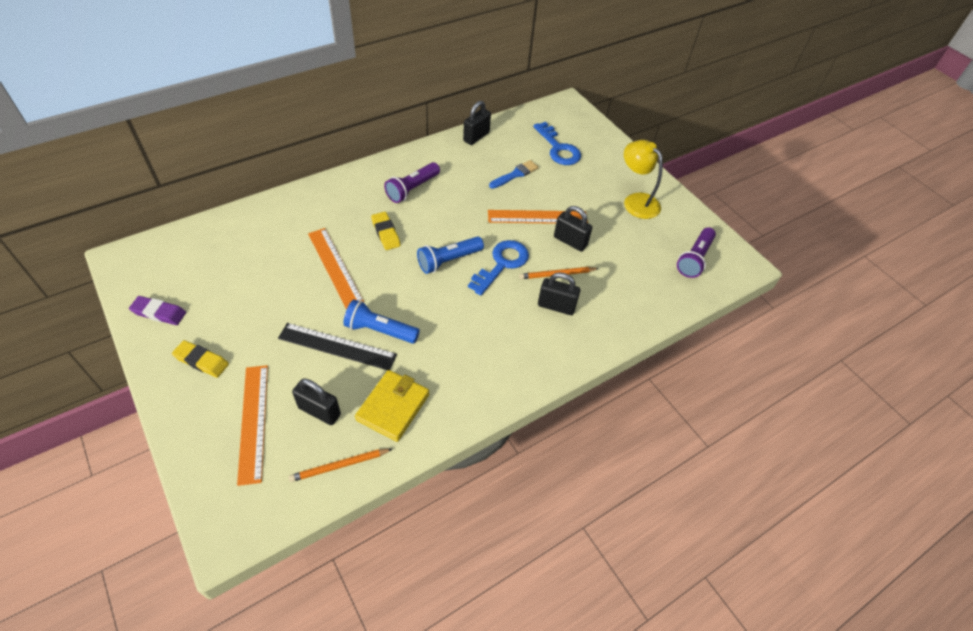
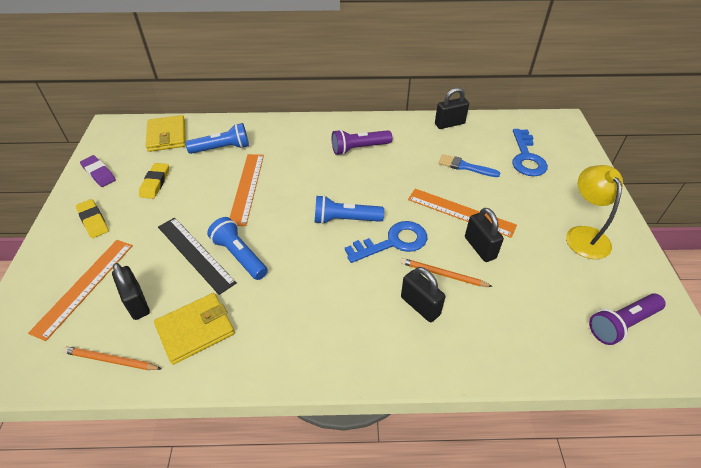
camera: 35 degrees right, 5 degrees down
yellow eraser [371,212,401,250] -> yellow eraser moved to [139,163,169,199]
blue brush [489,160,539,189] -> blue brush turned 150 degrees counterclockwise [439,154,500,177]
none -> yellow wallet [146,115,186,152]
none -> blue flashlight [185,123,249,154]

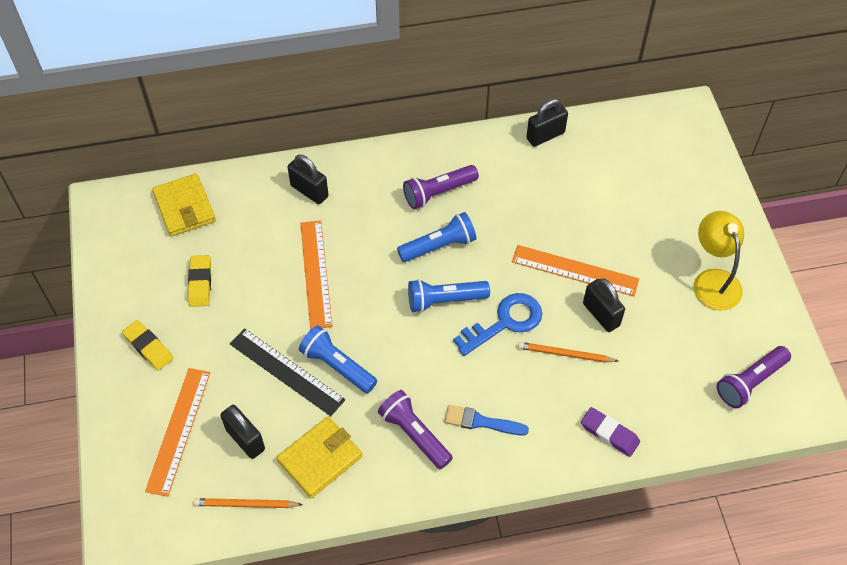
camera: 10 degrees left, 10 degrees up
purple eraser [80,155,116,187] -> purple eraser moved to [581,407,640,457]
blue flashlight [185,123,249,154] -> blue flashlight moved to [397,212,476,262]
black padlock [401,267,445,322] -> black padlock moved to [288,154,329,204]
blue brush [439,154,500,177] -> blue brush moved to [444,405,529,435]
blue key [512,129,548,176] -> none
none -> purple flashlight [378,390,453,469]

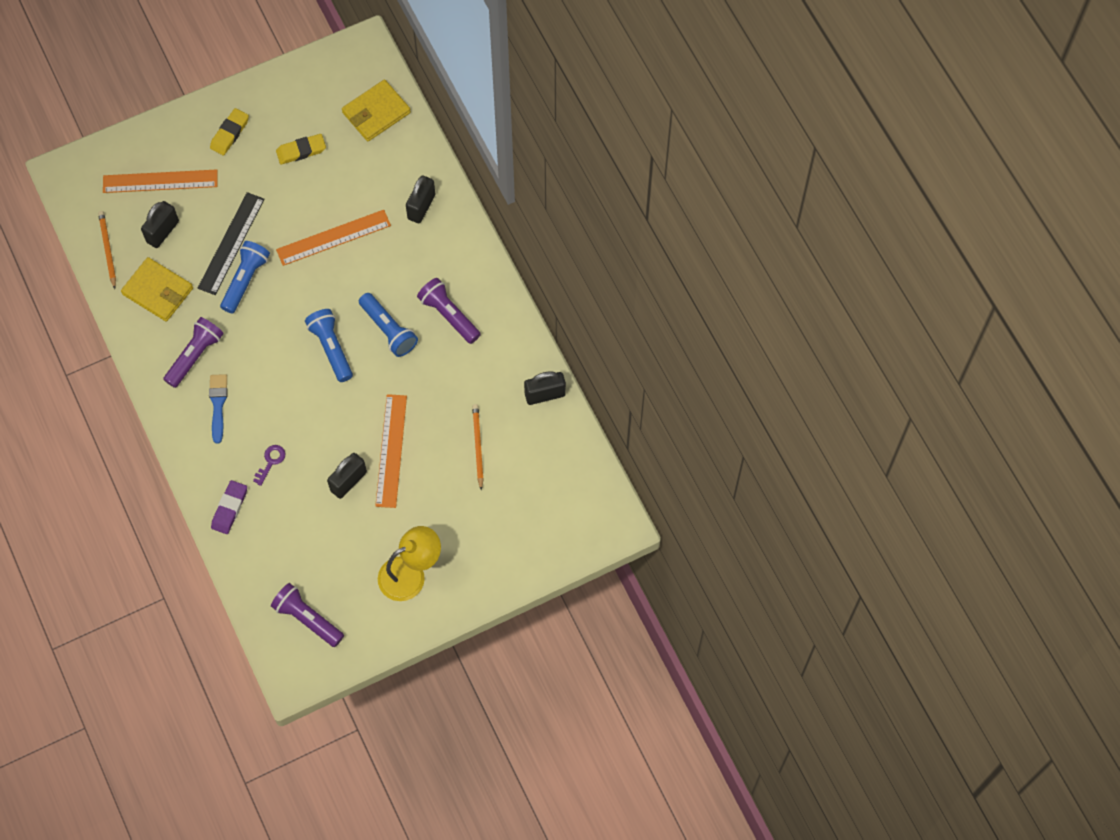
camera: 75 degrees right, 10 degrees up
blue key [453,293,543,356] -> none
orange pencil [518,342,618,363] -> orange pencil moved to [472,404,484,491]
black padlock [526,99,568,147] -> black padlock turned 60 degrees counterclockwise [524,372,566,405]
none -> purple key [253,445,285,486]

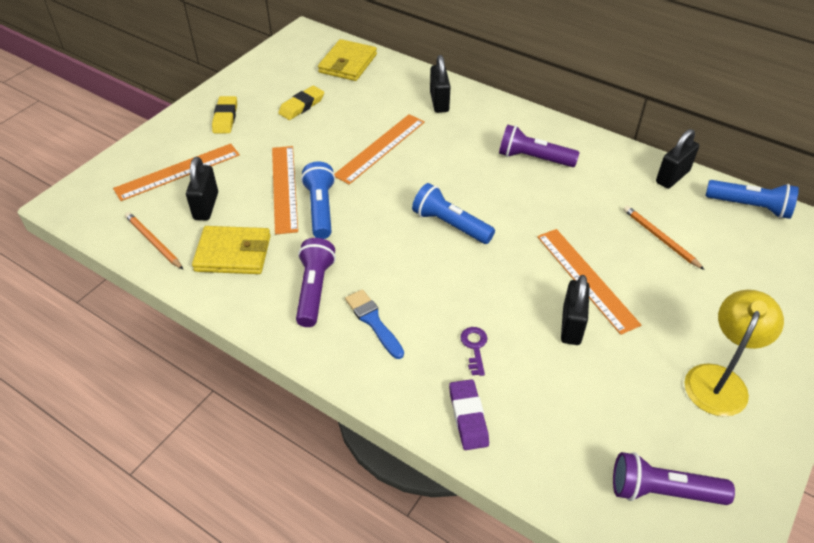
camera: 30 degrees left, 20 degrees down
black ruler [198,192,265,295] -> orange ruler [272,146,298,235]
blue flashlight [359,293,418,357] -> blue flashlight moved to [706,180,799,219]

